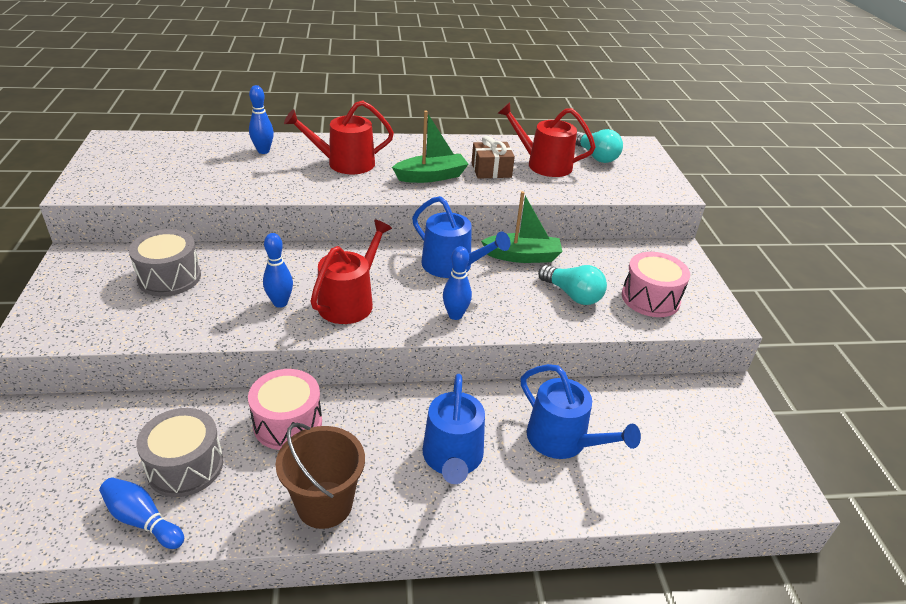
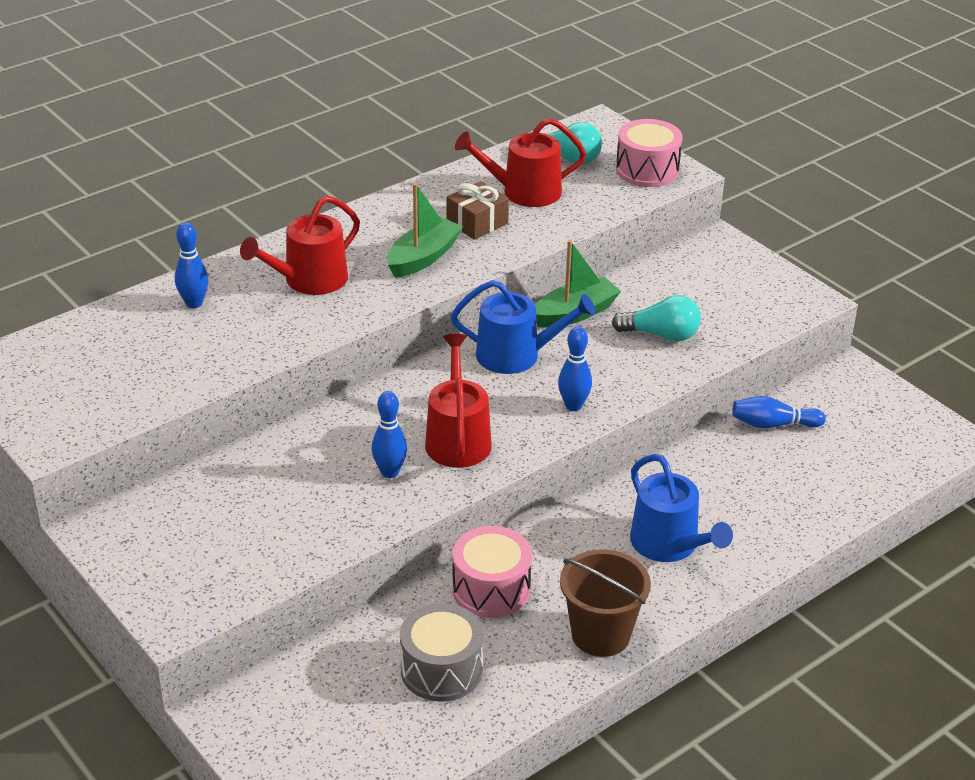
camera: 30 degrees left, 0 degrees up
blue bowling pin [99,477,184,549] -> blue bowling pin moved to [732,396,826,428]
grey drum [129,229,201,296] -> none
blue watering can [521,364,641,459] -> none
pink drum [622,252,690,317] -> pink drum moved to [616,119,682,187]

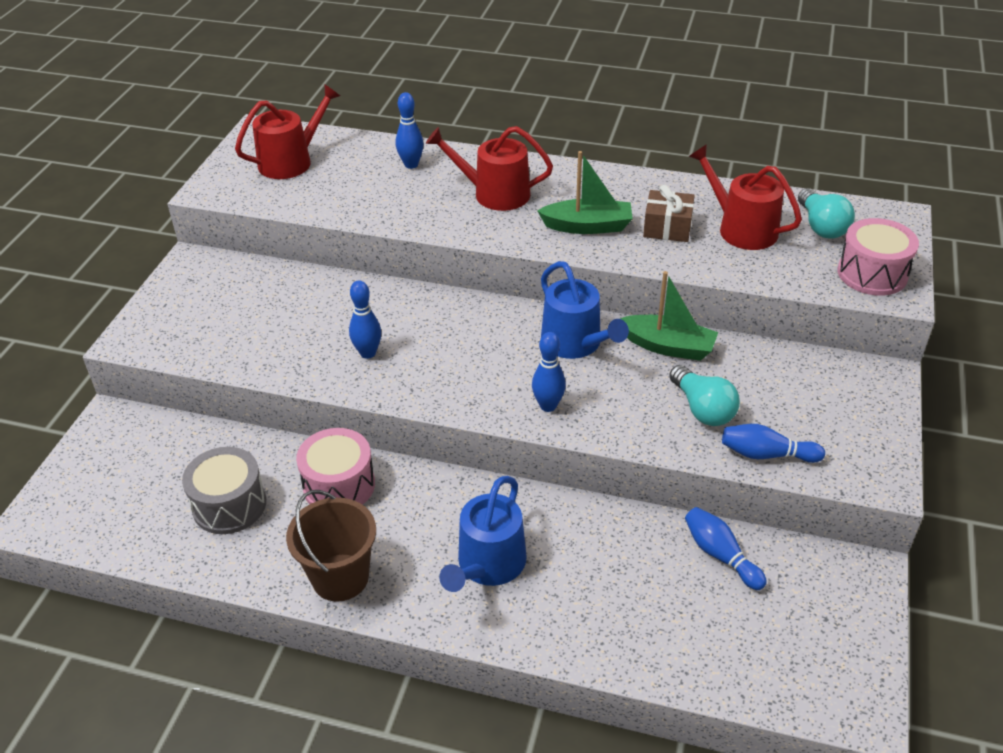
camera: 55 degrees right, 5 degrees up
red watering can [425,334,492,468] -> red watering can moved to [235,84,340,179]
none -> blue bowling pin [722,424,825,463]

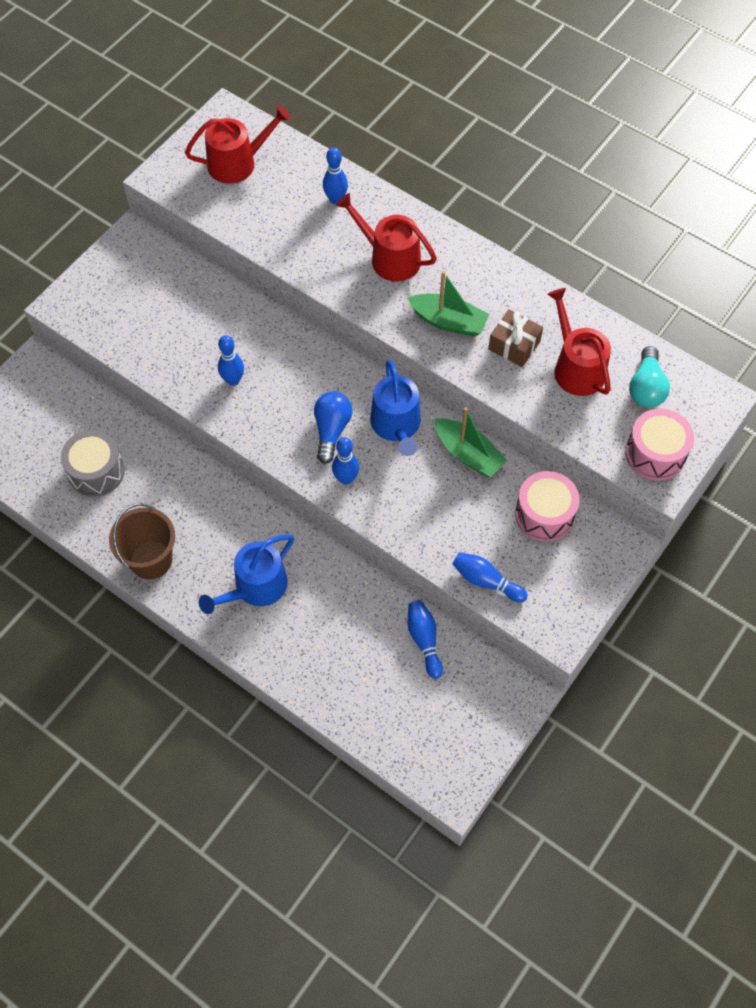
camera: 20 degrees right, 20 degrees up
pink drum [296,428,375,505] -> pink drum moved to [515,471,580,542]
turquoise light bulb [670,365,740,426] -> none
none -> blue light bulb [314,391,352,464]

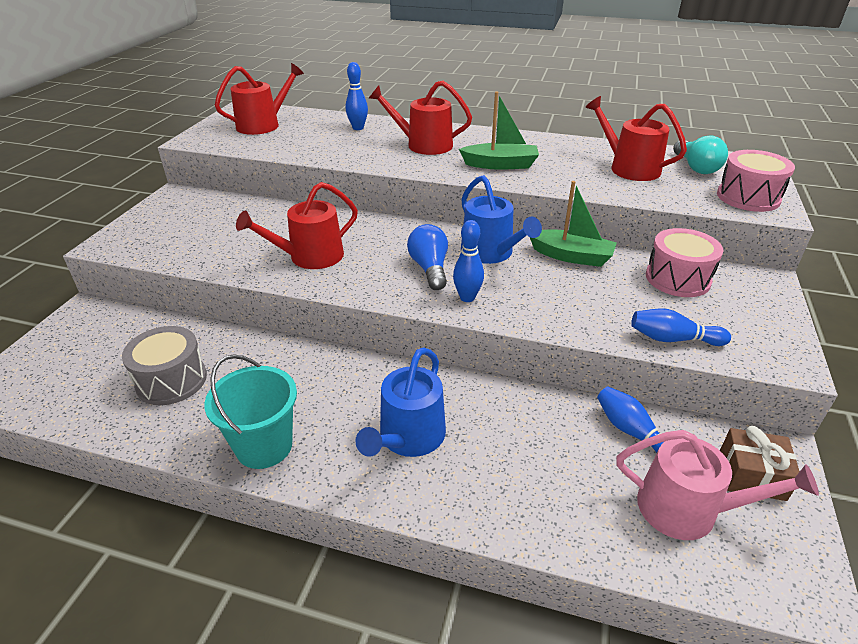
camera: 20 degrees left, 25 degrees down
brown bucket [109,503,175,579] -> turquoise bucket [204,354,297,469]
blue bowling pin [218,335,244,386] -> red watering can [236,182,358,269]
brown gift [488,309,543,367] -> brown gift moved to [720,426,800,501]
none -> pink watering can [617,430,819,540]

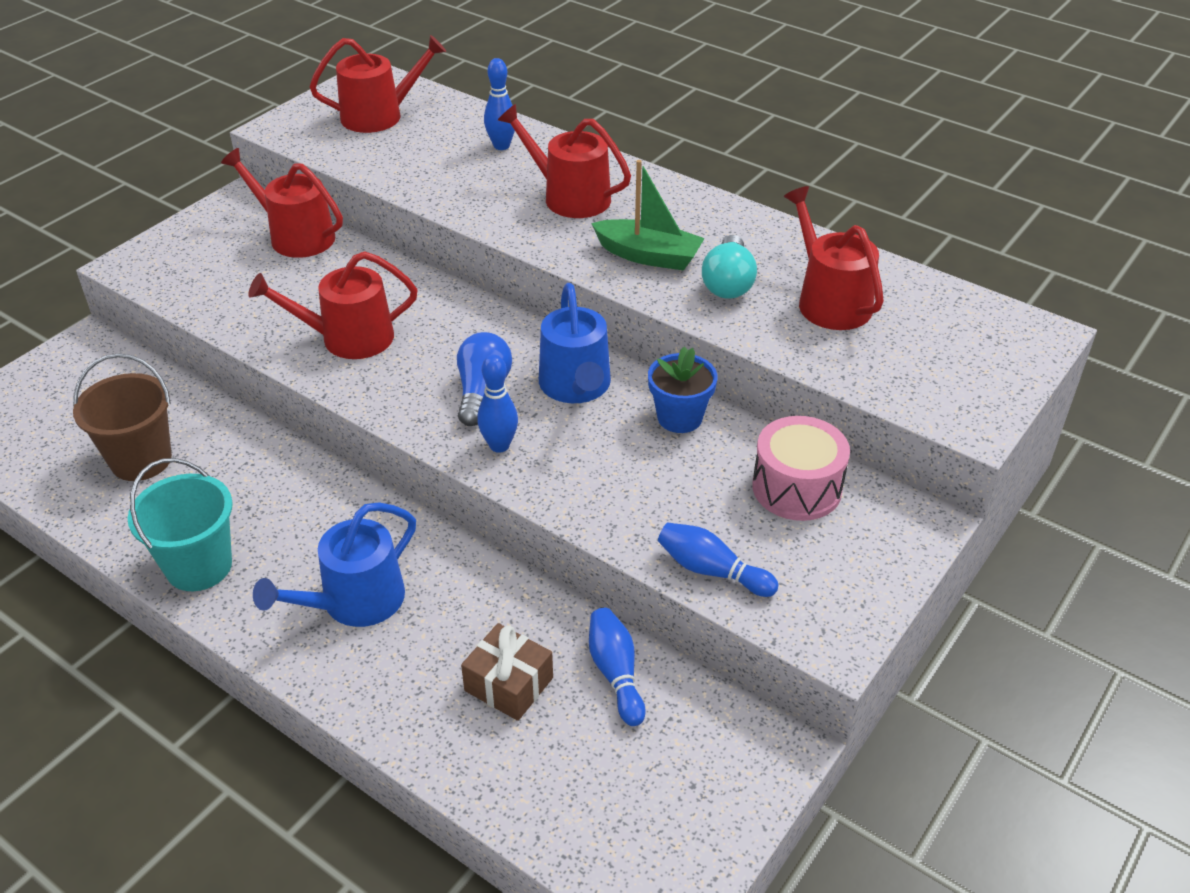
camera: 20 degrees right, 5 degrees up
grey drum [122,326,207,405] -> brown bucket [73,353,172,481]
green boat [530,181,616,267] -> blue flower pot [648,346,718,433]
pink watering can [617,430,819,540] -> none
turquoise light bulb [673,135,728,174] -> turquoise light bulb moved to [702,235,757,299]
pink drum [717,150,795,212] -> none
brown gift [720,426,800,501] -> brown gift moved to [461,623,553,721]
none -> red watering can [221,148,343,258]

